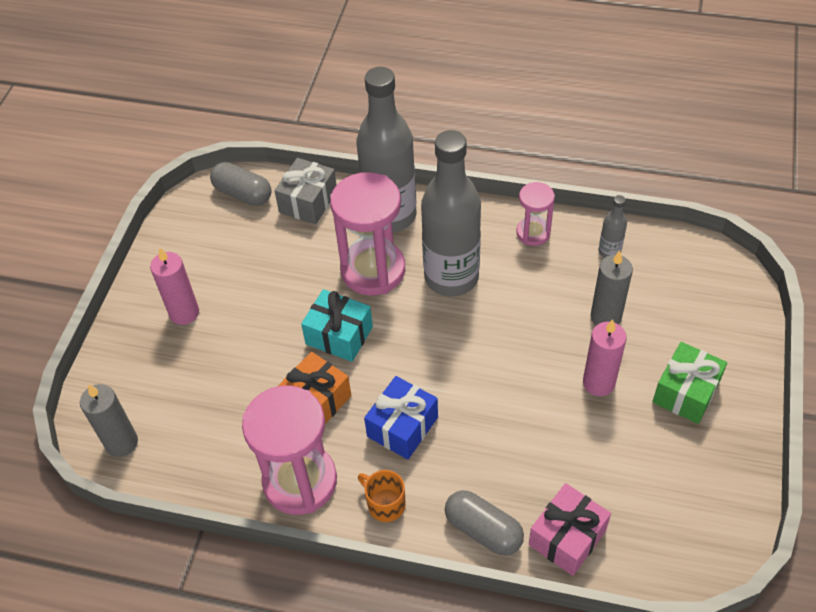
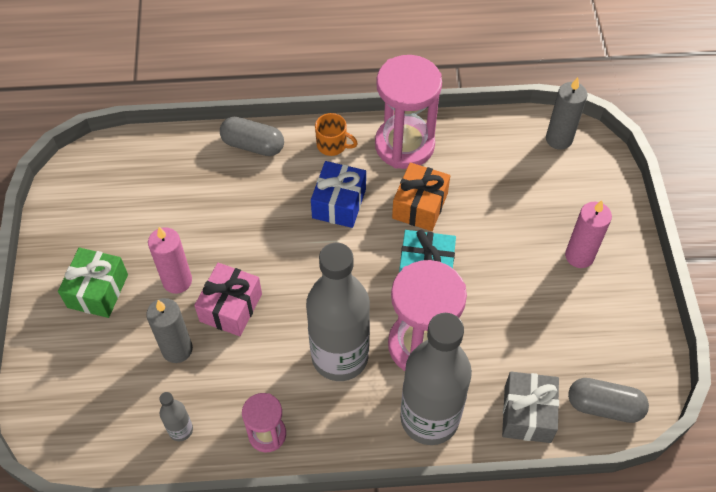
camera: 160 degrees right, 5 degrees up
pink gift [529,483,611,576] -> pink gift moved to [194,263,262,336]

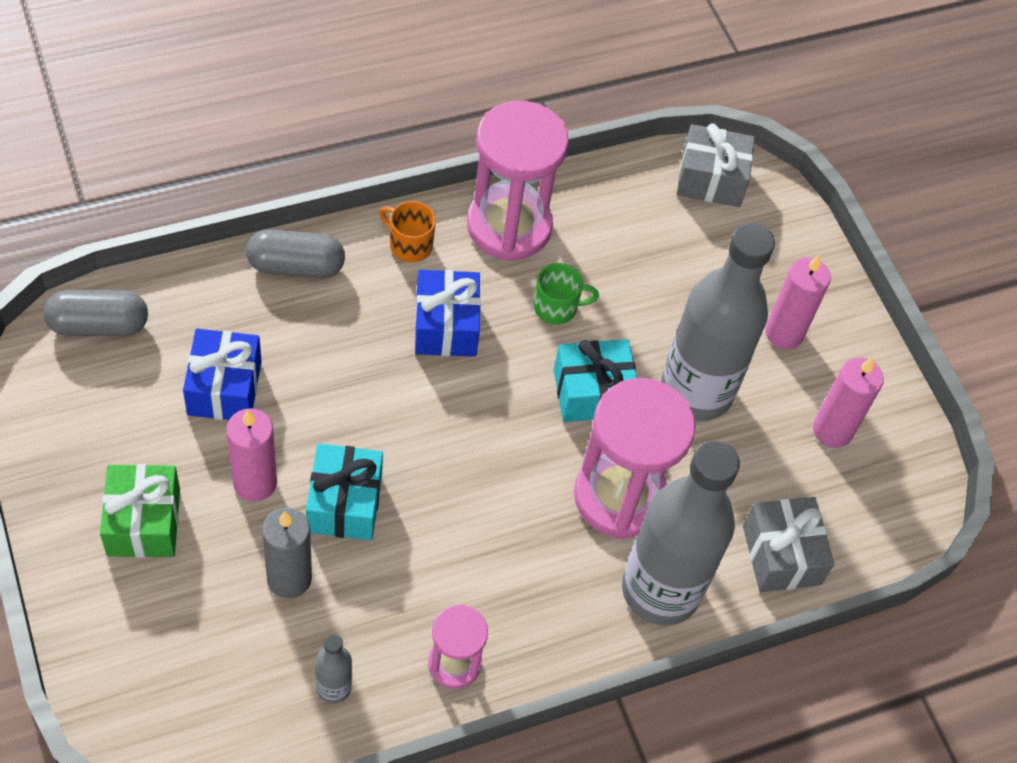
camera: 25 degrees left, 0 degrees up
pink gift [194,263,262,336] -> turquoise gift [306,443,383,540]
grey bottle [306,243,370,381] -> grey bottle moved to [661,223,775,421]
orange mug [315,113,358,156] -> orange mug turned 150 degrees counterclockwise [379,201,436,262]
orange gift [392,162,450,231] -> green mug [534,263,599,325]
grey candle [546,77,587,150] -> grey gift [677,123,755,207]
grey capsule [568,378,649,423] -> grey capsule moved to [44,290,148,336]
none -> blue gift [183,329,262,420]
none -> pink candle [813,357,884,448]

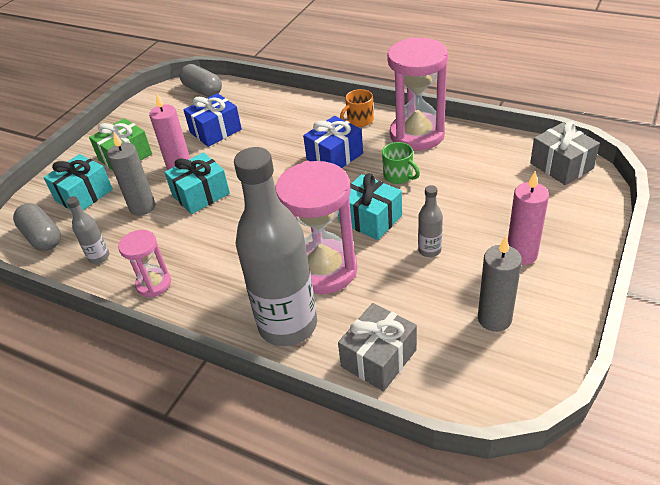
camera: 60 degrees right, 15 degrees down
grey capsule [246,229,345,278] -> grey capsule moved to [13,203,61,251]
orange mug [379,201,436,262] -> orange mug turned 120 degrees counterclockwise [340,89,374,127]
grey bottle [661,223,775,421] -> grey bottle [418,185,443,257], size x0.42
pink candle [813,357,884,448] -> grey candle [478,236,522,332]
none -> turquoise gift [43,154,113,210]

